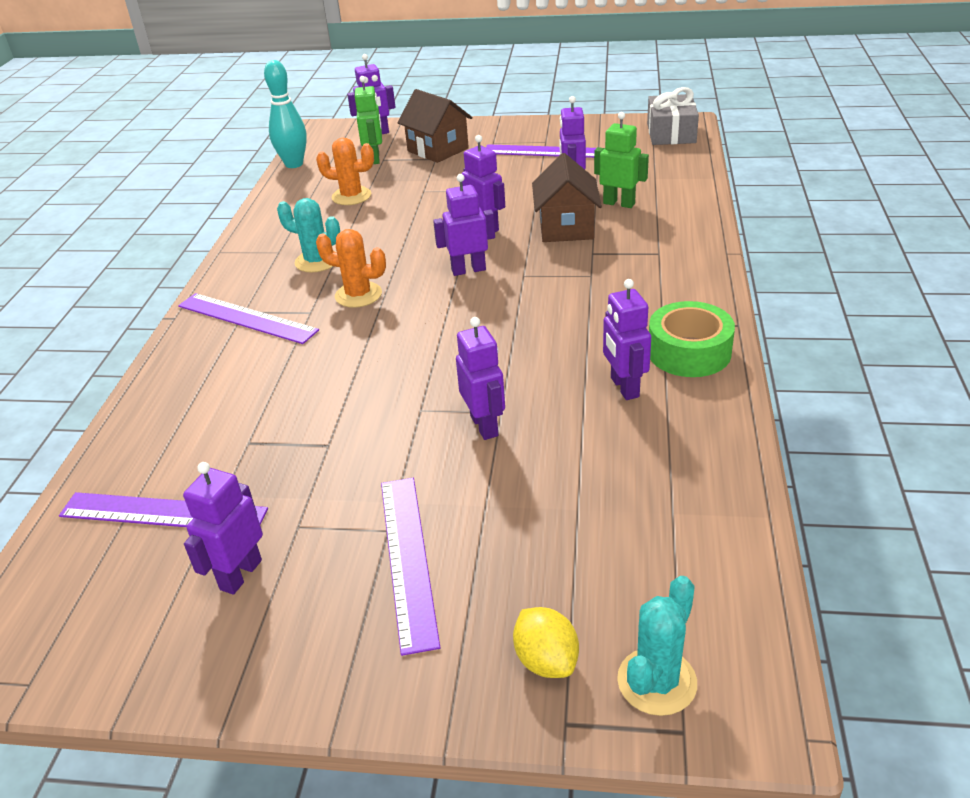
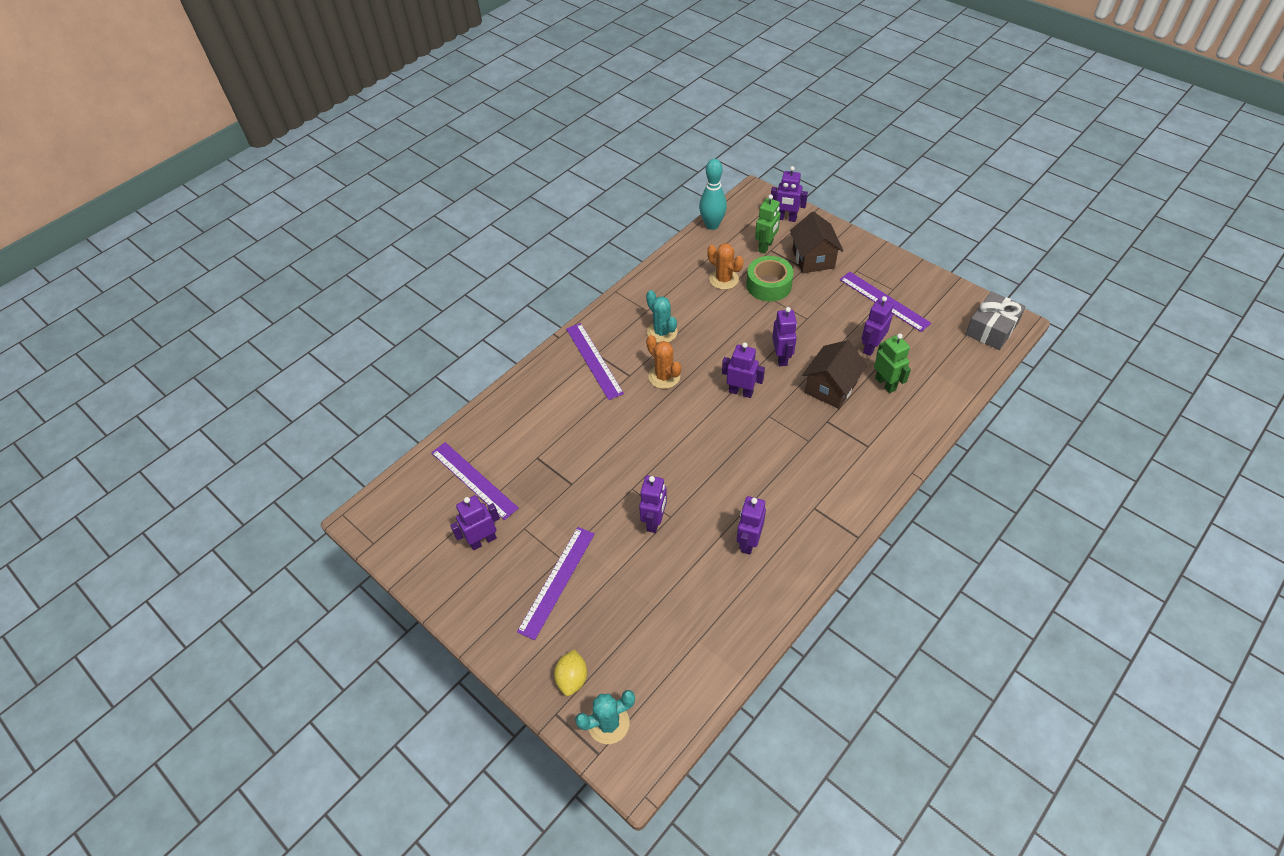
camera: 35 degrees right, 15 degrees up
green tape [649,301,735,377] -> green tape moved to [746,256,794,301]

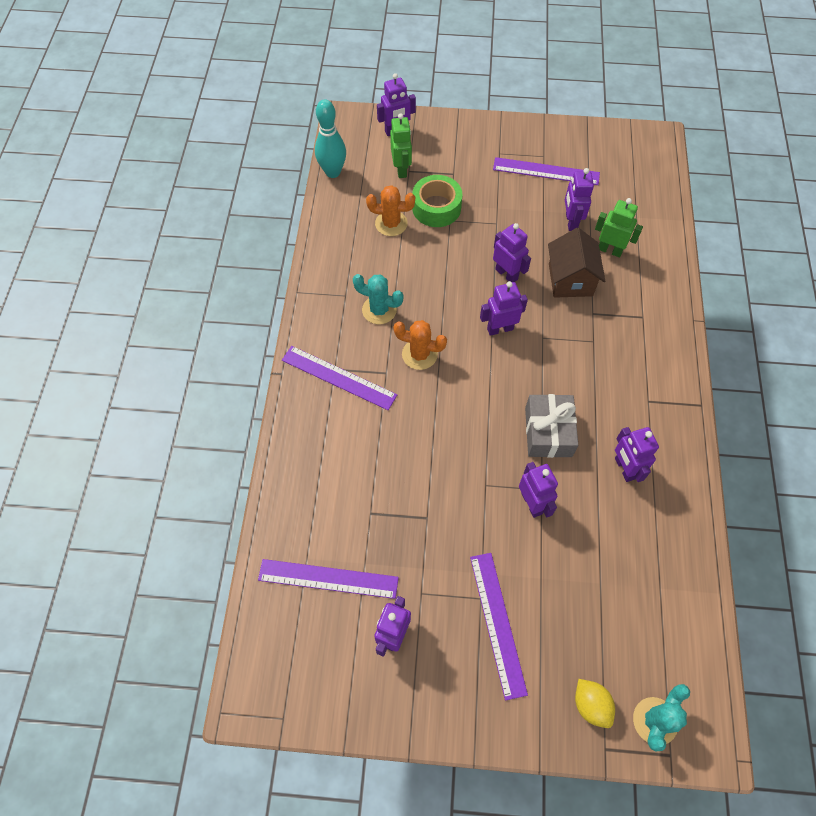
camera: 40 degrees left, 10 degrees up
brown house [790,211,843,273] -> none
grey gift [965,291,1026,350] -> grey gift moved to [525,394,578,458]

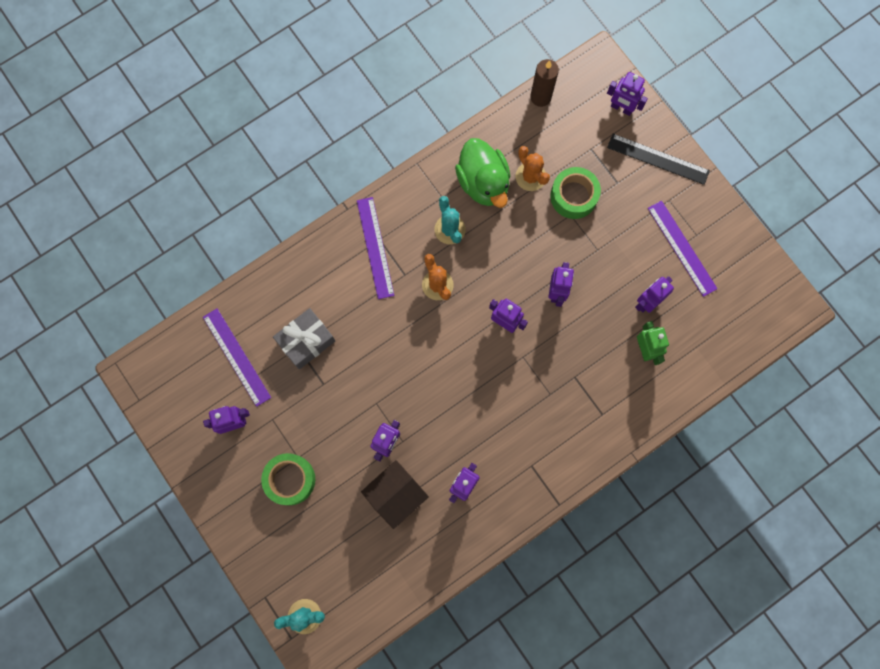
camera: 50 degrees right, 15 degrees up
turquoise bowling pin [315,99,346,178] -> brown candle [530,59,559,107]
green robot [390,113,412,178] -> none
purple ruler [470,553,528,701] -> green tape [261,453,315,505]
grey gift [525,394,578,458] -> grey gift moved to [273,308,335,369]
brown house [548,228,605,298] -> brown house moved to [361,460,429,529]
yellow lemon [575,679,615,728] -> none
none -> green duck [455,138,510,208]
none -> black ruler [607,134,710,185]

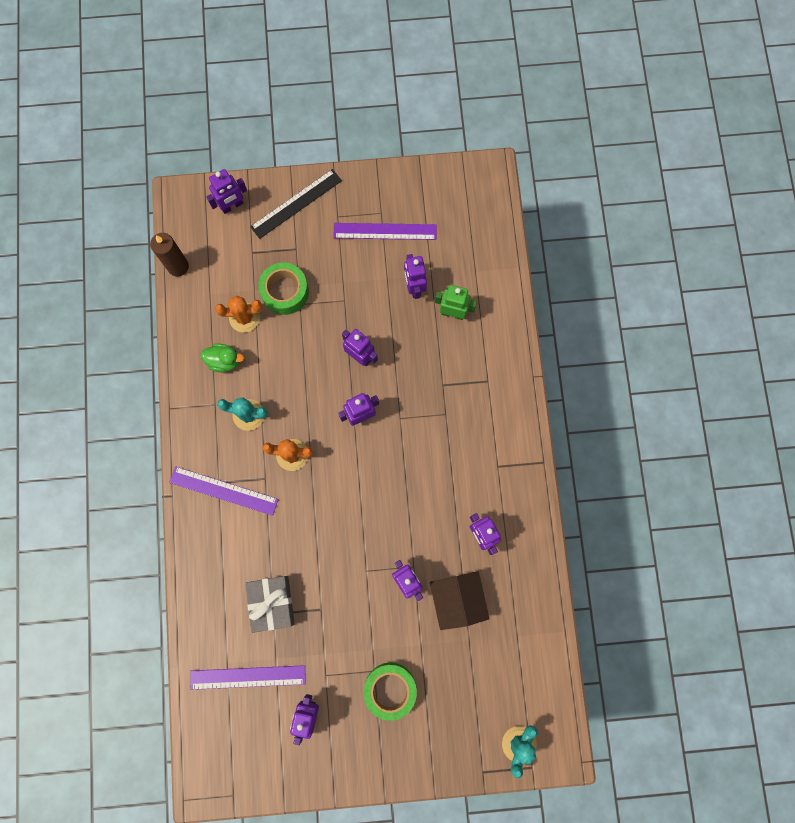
camera: 60 degrees left, 0 degrees up
green duck [455,138,510,208] -> green duck [201,344,244,372], size x0.54

